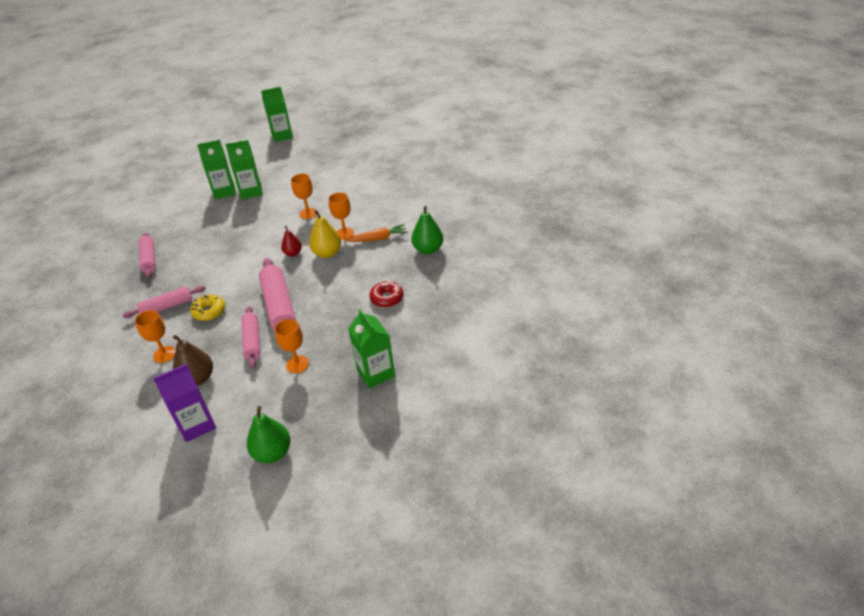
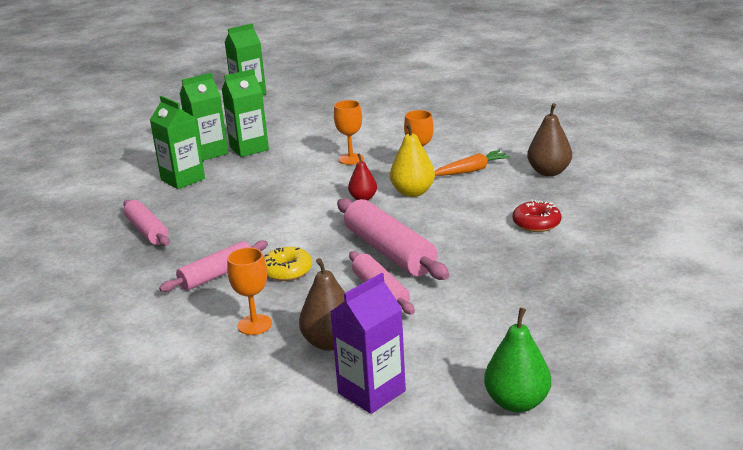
camera: 15 degrees left, 15 degrees down
orange goblet [275,319,309,373] -> none
green carton [348,309,395,388] -> green carton moved to [150,96,205,189]
green pear [411,206,443,254] -> brown pear [527,103,572,176]

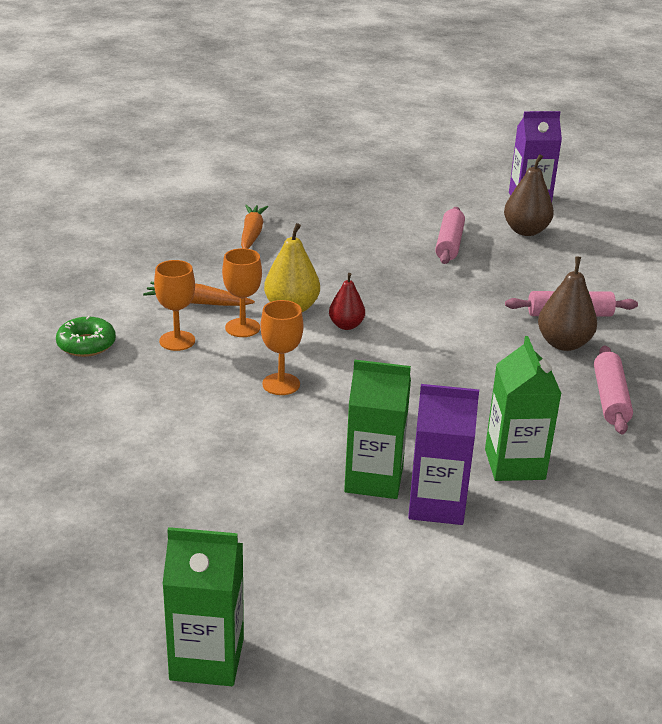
camera: 145 degrees left, 5 degrees up
green carton [180,73,228,161] -> purple carton [408,384,479,525]
orange goblet [227,248,272,335] -> orange goblet moved to [154,260,195,351]
yellow donut [264,247,312,281] -> none
pink rolling pin [337,198,449,280] -> none
green pear [484,308,551,412] -> none
red donut [513,200,562,232] -> orange carrot [241,205,268,249]
brown pear [527,103,572,176] -> brown pear moved to [538,256,597,351]
none -> green donut [56,316,116,357]

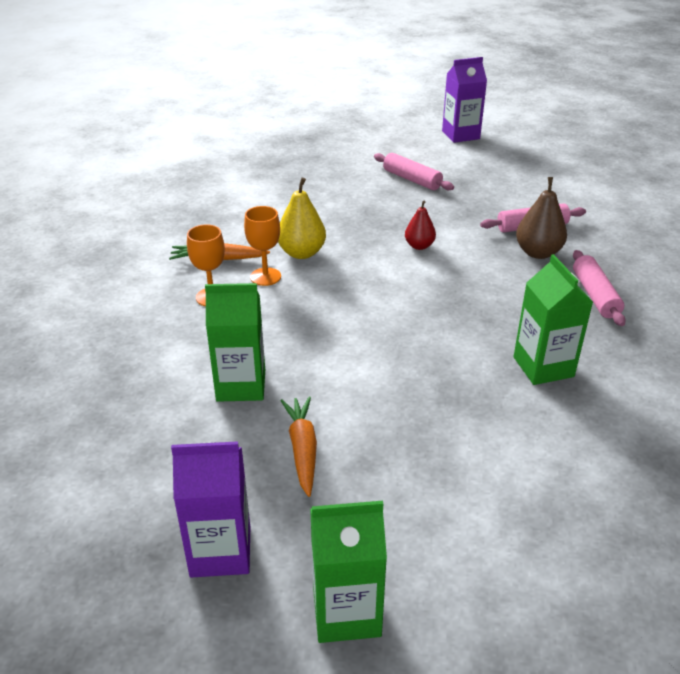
camera: 10 degrees left, 5 degrees up
green donut [56,316,116,357] -> none
orange carrot [241,205,268,249] -> orange carrot moved to [281,396,317,497]
orange goblet [261,300,303,395] -> none
red pear [329,273,365,330] -> red pear moved to [405,200,436,250]
green carton [344,360,411,499] -> green carton moved to [205,283,265,402]
purple carton [408,384,479,525] -> purple carton moved to [171,441,250,578]
pink rolling pin [435,207,465,264] -> pink rolling pin turned 45 degrees counterclockwise [374,153,454,190]
brown pear [504,154,554,236] -> none

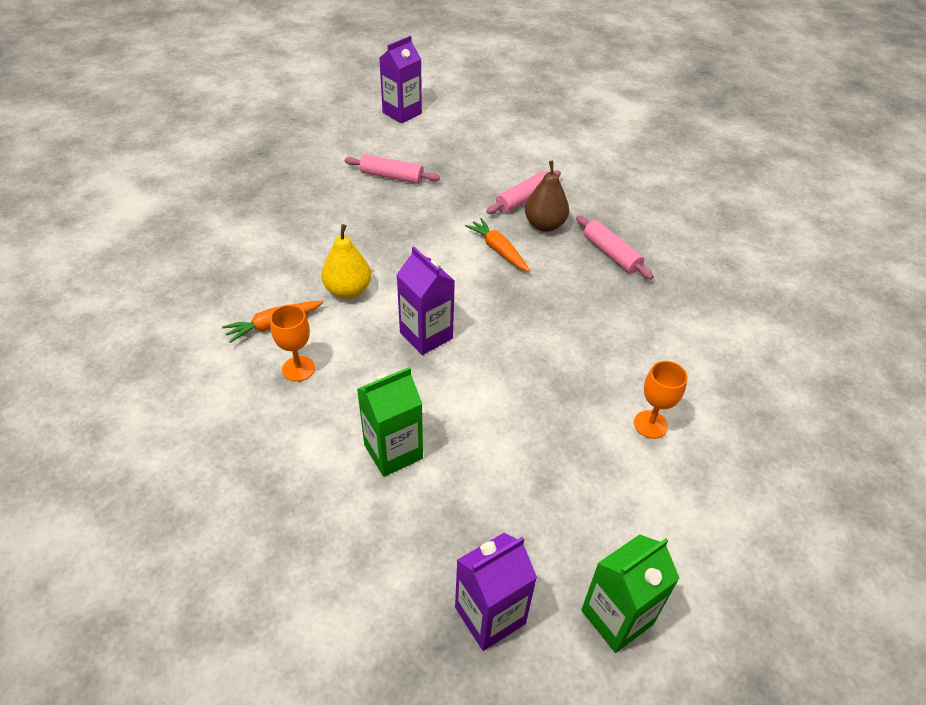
camera: 30 degrees left, 10 degrees up
orange goblet [244,206,281,286] -> orange goblet moved to [634,361,688,439]
orange carrot [281,396,317,497] -> orange carrot moved to [465,218,530,272]
red pear [405,200,436,250] -> none
green carton [513,254,593,385] -> none
none -> purple carton [396,246,455,355]

